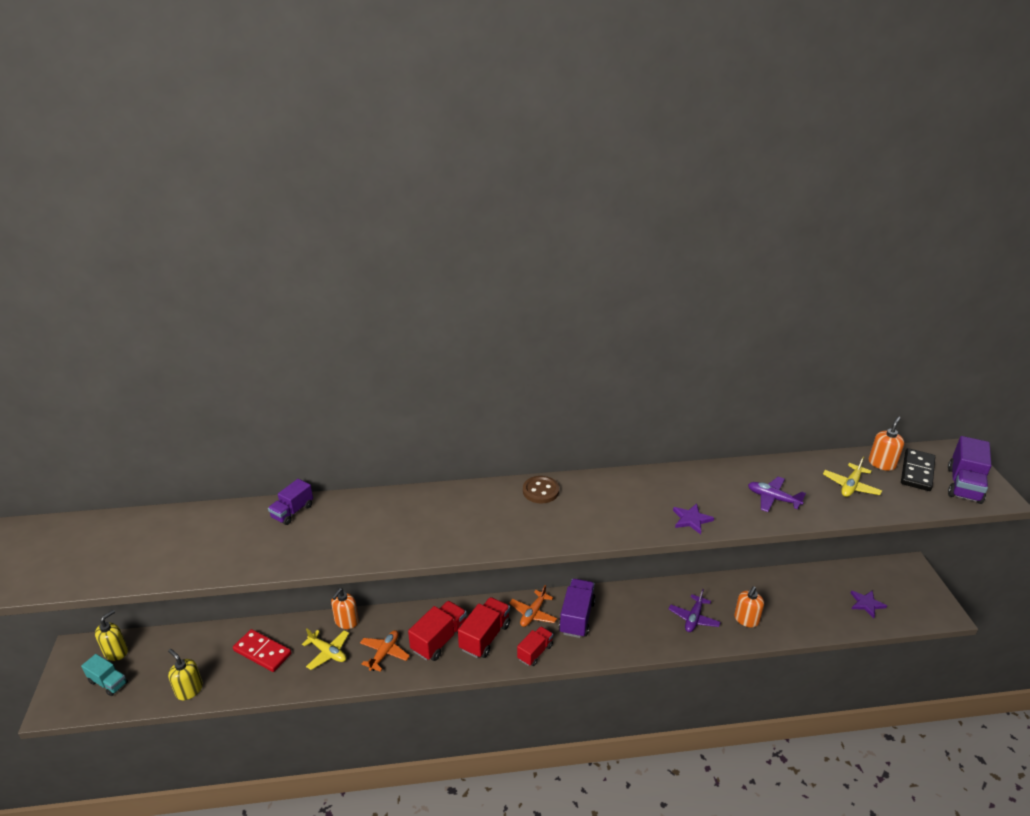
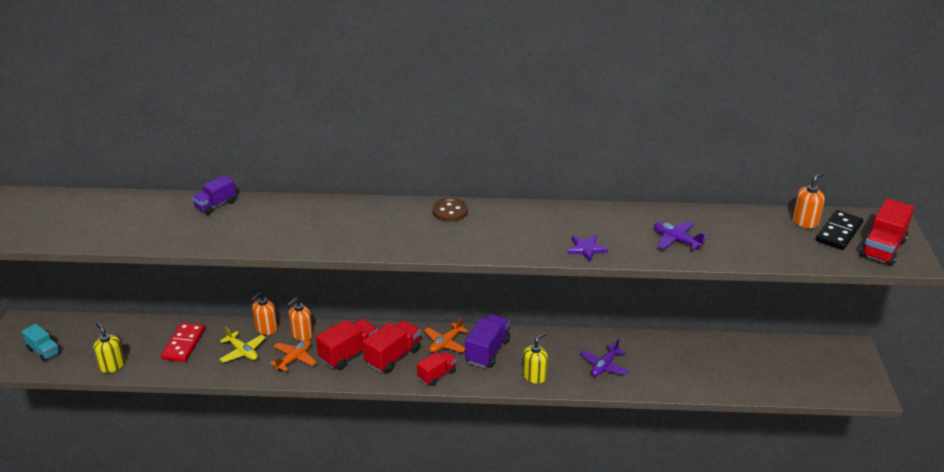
camera: 10 degrees right, 0 degrees up
yellow soap dispenser [95,610,128,661] -> yellow soap dispenser moved to [523,333,548,384]
red domino [233,629,291,672] -> red domino turned 60 degrees clockwise [161,323,205,362]
orange soap dispenser [734,586,764,627] -> orange soap dispenser moved to [287,298,313,341]
yellow plane [823,457,882,497] -> none
purple star [851,590,887,618] -> none
purple truck [948,436,991,504] -> red truck [860,199,914,266]

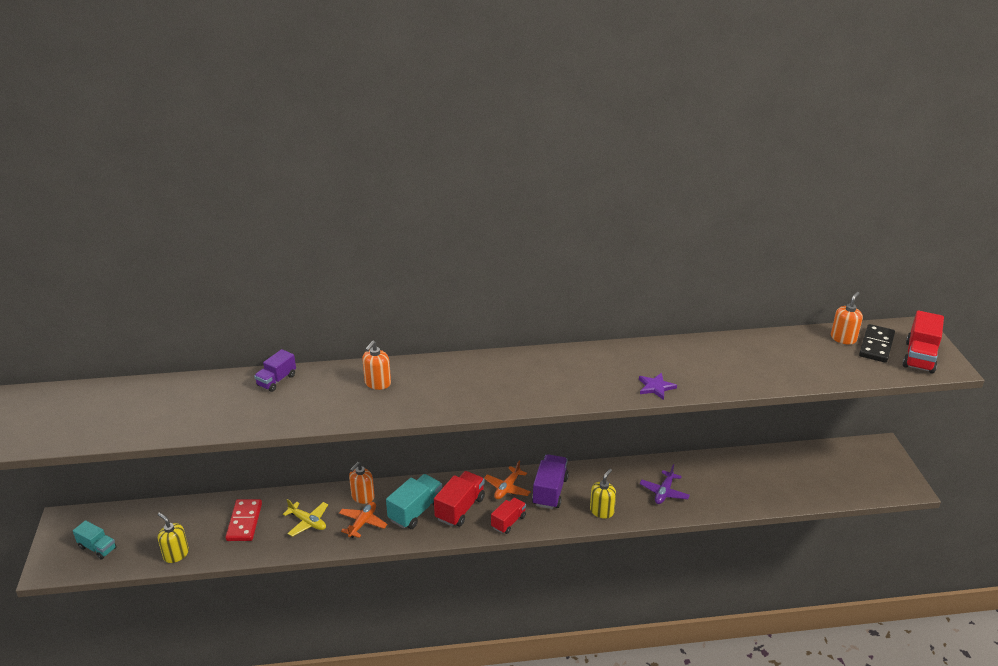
camera: 10 degrees left, 0 degrees up
orange soap dispenser [251,292,278,335] -> orange soap dispenser moved to [362,340,391,390]
red truck [316,318,378,370] -> turquoise truck [386,474,442,529]
brown button [432,198,468,222] -> none
purple plane [654,221,706,250] -> none

